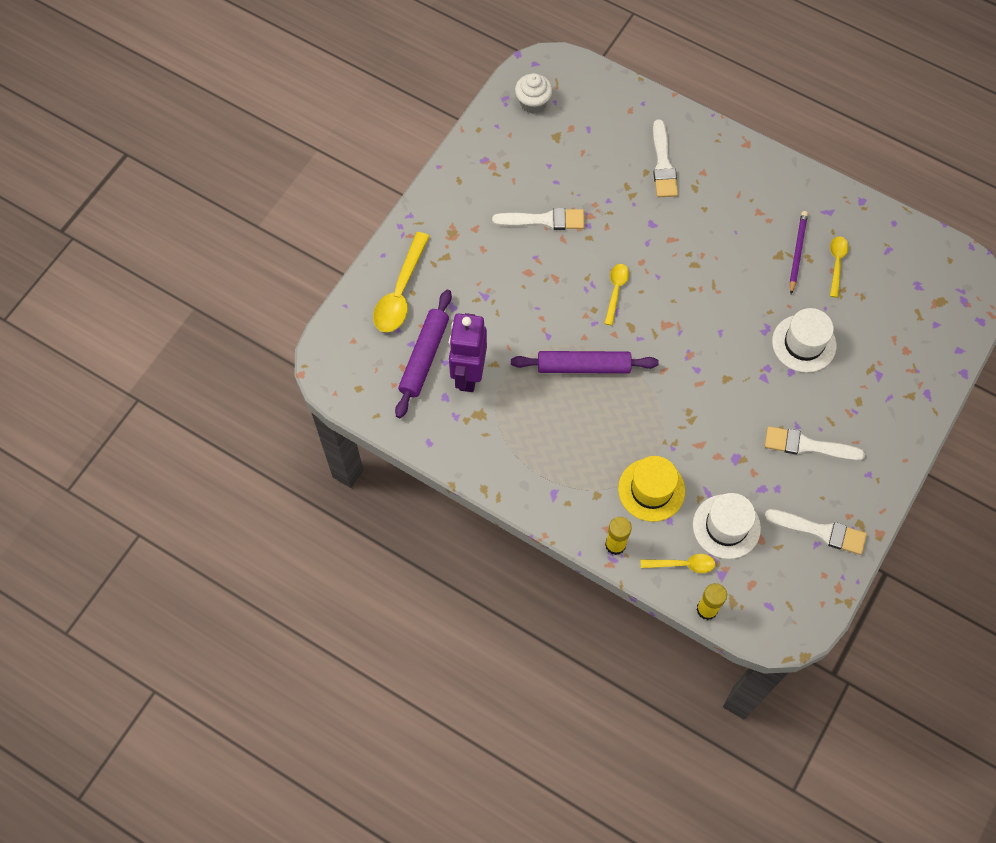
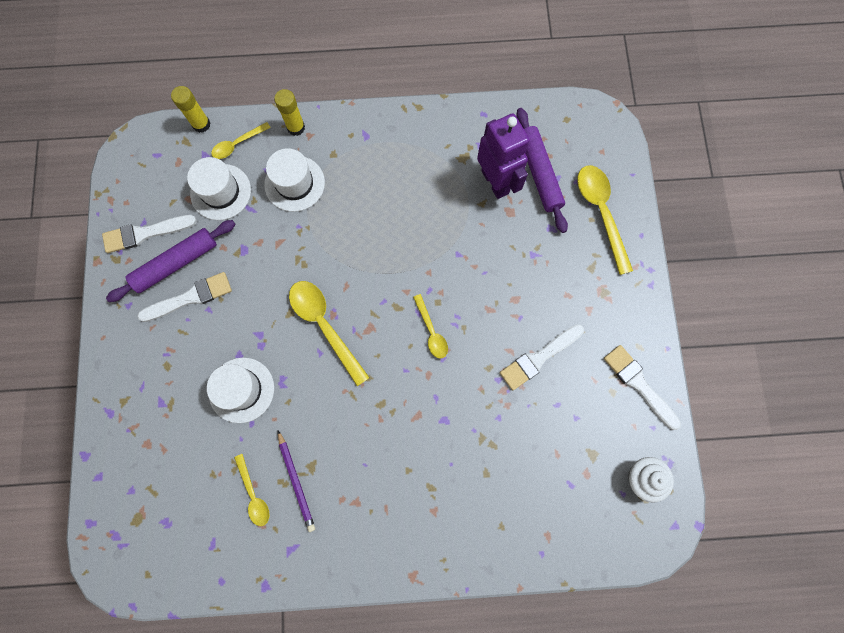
camera: 145 degrees right, 10 degrees up
purple rolling pin [511,351,659,374] -> purple rolling pin moved to [106,220,236,302]
yellow hat [618,456,685,522] -> white hat [264,148,325,212]
white brush [653,119,678,197] -> white brush moved to [604,345,681,430]
none -> yellow spoon [289,281,370,386]

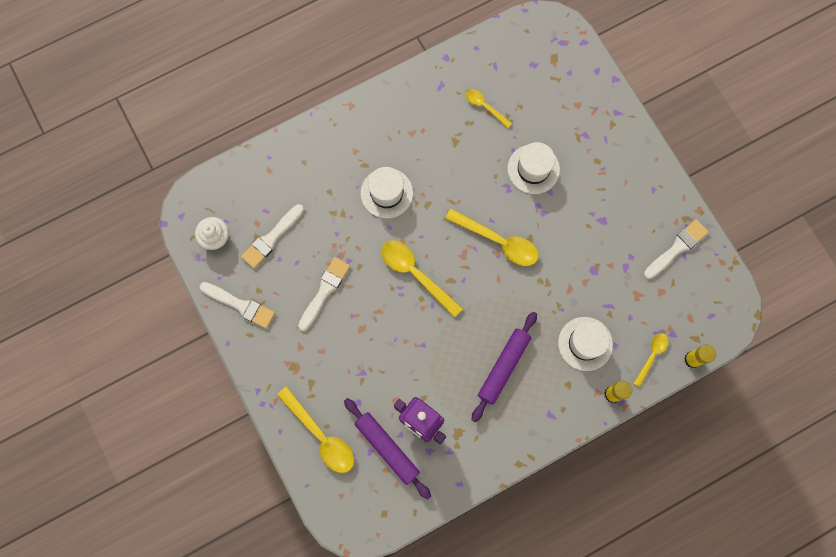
camera: 155 degrees right, 0 degrees up
purple rolling pin [106,220,236,302] -> purple rolling pin moved to [472,312,537,422]
white brush [137,272,232,322] -> white brush moved to [241,204,304,269]
white hat [187,157,251,220] -> white hat moved to [360,167,413,218]
purple pencil [278,430,315,532] -> none
yellow spoon [413,294,448,359] -> yellow spoon [381,240,463,317], size x1.75

